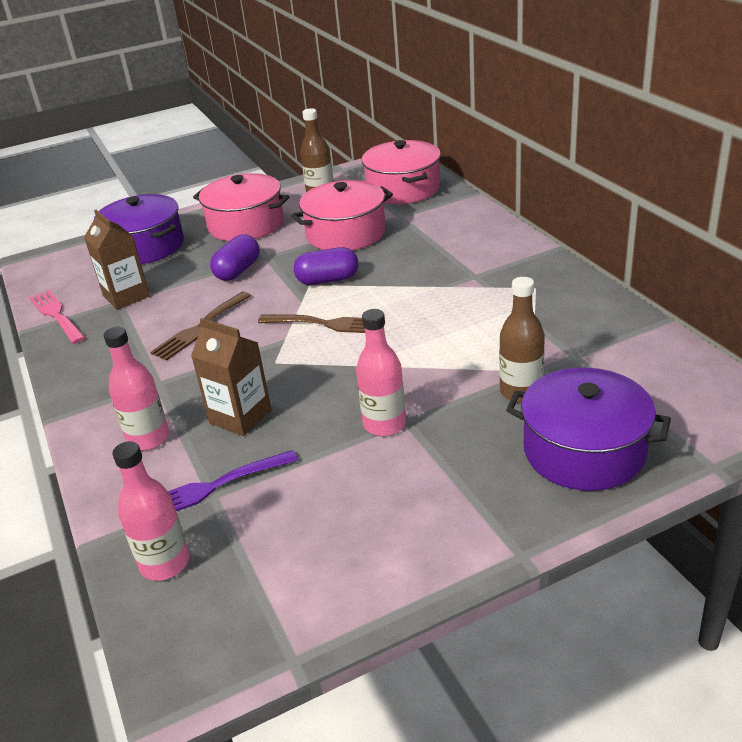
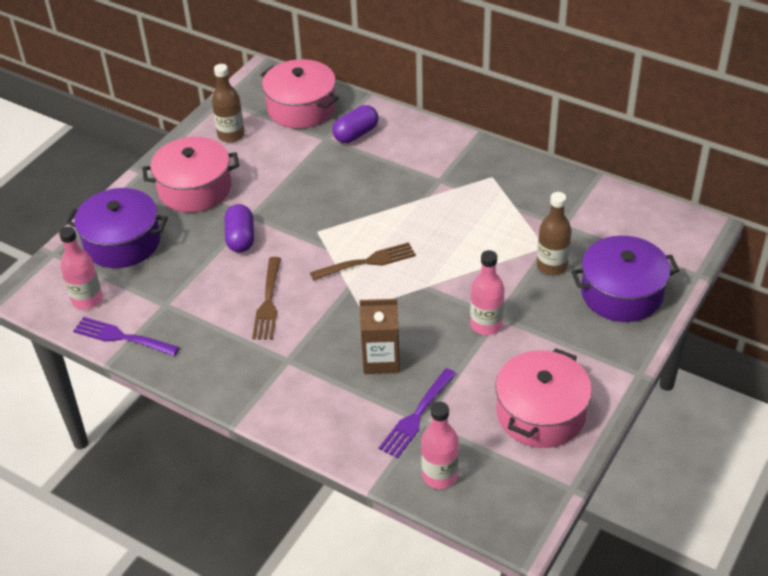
camera: 35 degrees left, 10 degrees up
pink fork [29,290,85,344] -> purple fork [73,317,180,356]
brown carton [84,210,150,310] -> none
pink bottle [103,327,169,450] -> pink bottle moved to [59,227,103,310]
pink pot [291,180,393,250] -> pink pot moved to [495,348,592,448]
purple capsule [294,247,358,285] -> purple capsule moved to [332,105,378,143]

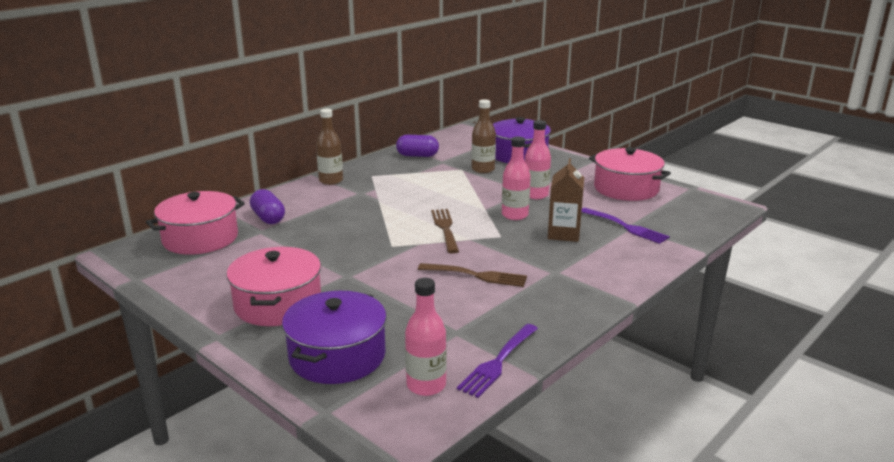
camera: 80 degrees left, 20 degrees down
brown bottle [212,64,245,143] -> brown bottle moved to [316,109,343,185]
purple capsule [225,204,254,252] -> purple capsule moved to [396,135,439,157]
pink bottle [421,402,459,489] -> pink bottle moved to [502,136,531,220]

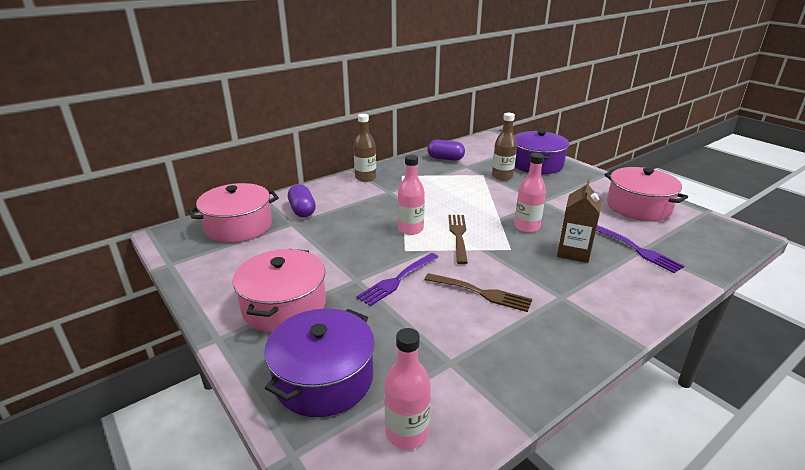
camera: 10 degrees right, 5 degrees up
purple fork [457,324,538,398] -> purple fork moved to [357,253,439,306]
pink bottle [525,120,551,199] -> pink bottle moved to [398,155,425,235]

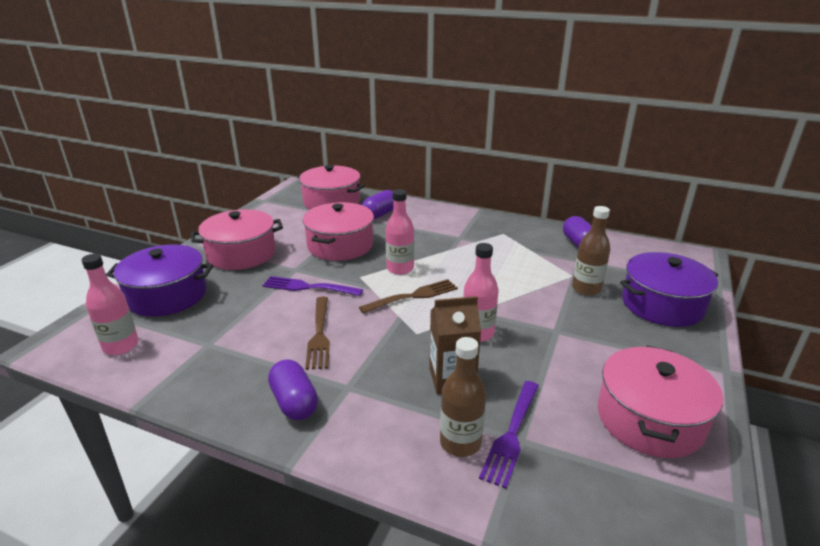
camera: 60 degrees right, 0 degrees up
brown bottle [353,114,376,182] -> brown bottle moved to [440,337,486,457]
none -> purple capsule [268,359,318,420]
none -> pink pot [303,202,374,261]

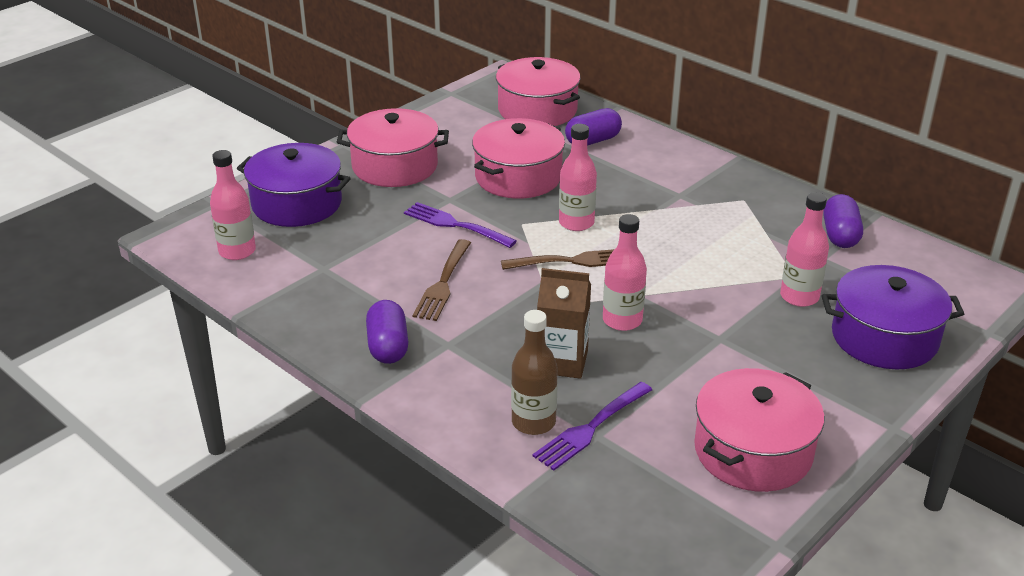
camera: 20 degrees right, 5 degrees up
brown bottle [572,206,610,296] -> pink bottle [780,192,829,307]

